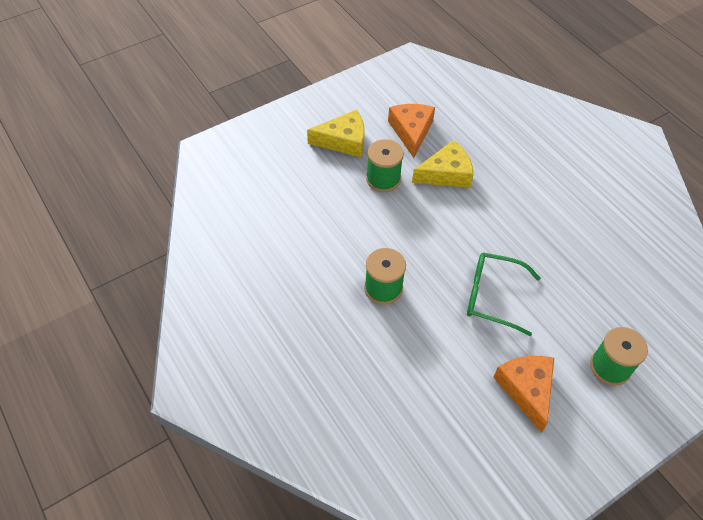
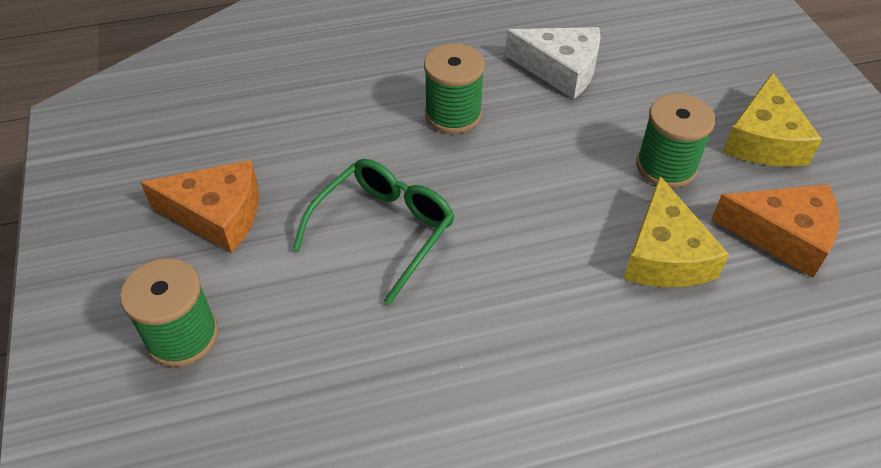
camera: 110 degrees right, 5 degrees down
none -> white cheese [505,27,601,99]

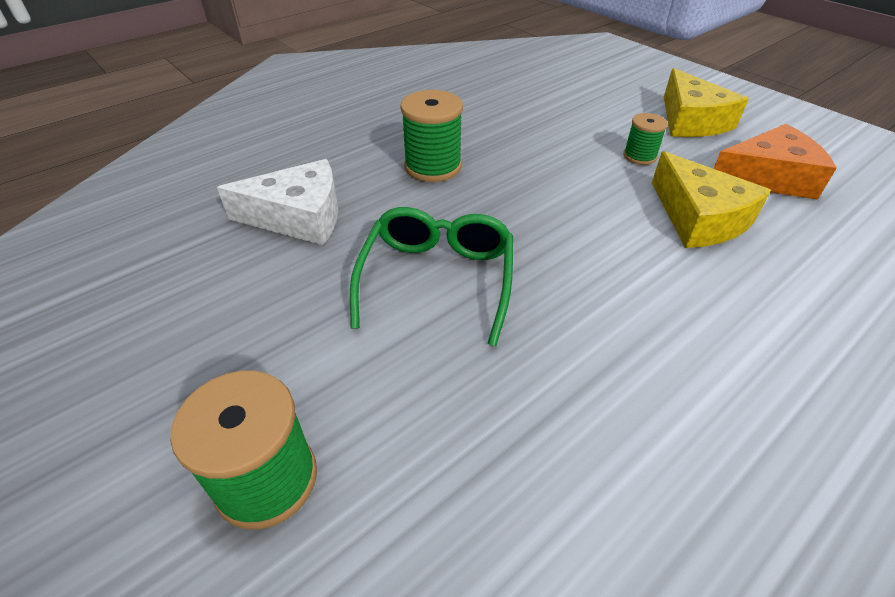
camera: 25 degrees left, 5 degrees down
orange cheese [140,160,259,253] -> none
white cheese [505,27,601,99] -> white cheese moved to [217,159,339,245]
green spool [636,93,715,188] -> green spool [623,113,668,165], size x0.59

